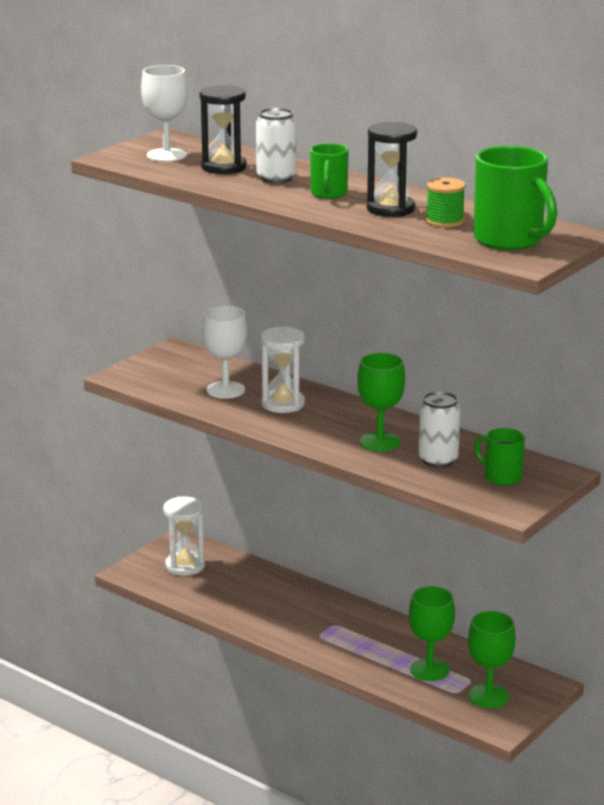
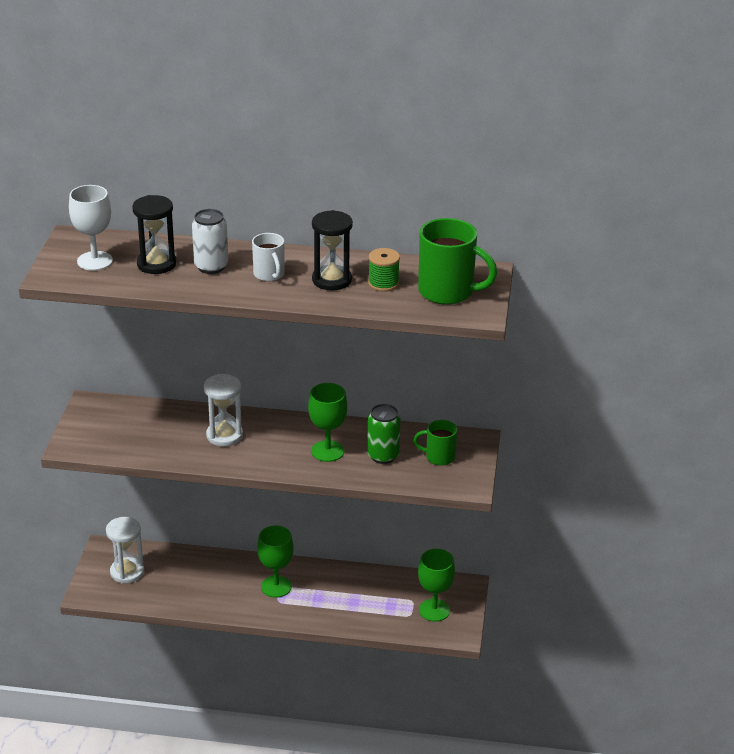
camera: 30 degrees left, 10 degrees up
white goblet [202,305,247,399] -> none
green mug [310,143,349,199] -> white mug [252,233,284,281]
green goblet [409,586,455,681] -> green goblet moved to [257,526,294,598]
white can [418,391,461,468] -> green can [367,404,401,464]

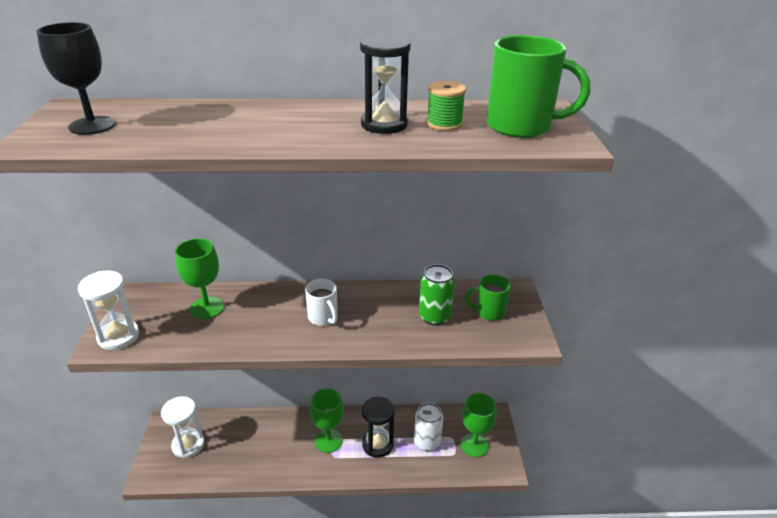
camera: 10 degrees left, 0 degrees up
white goblet [69,185,113,271] -> black goblet [37,22,115,135]
black hourglass [132,195,176,274] -> black hourglass moved to [362,396,395,458]
white can [192,209,228,274] -> white can moved to [414,403,443,451]
white hourglass [204,374,243,447] -> white hourglass moved to [78,271,139,350]
white mug [252,233,284,281] -> white mug moved to [305,279,338,326]
green goblet [308,383,347,462] -> green goblet moved to [175,238,224,319]

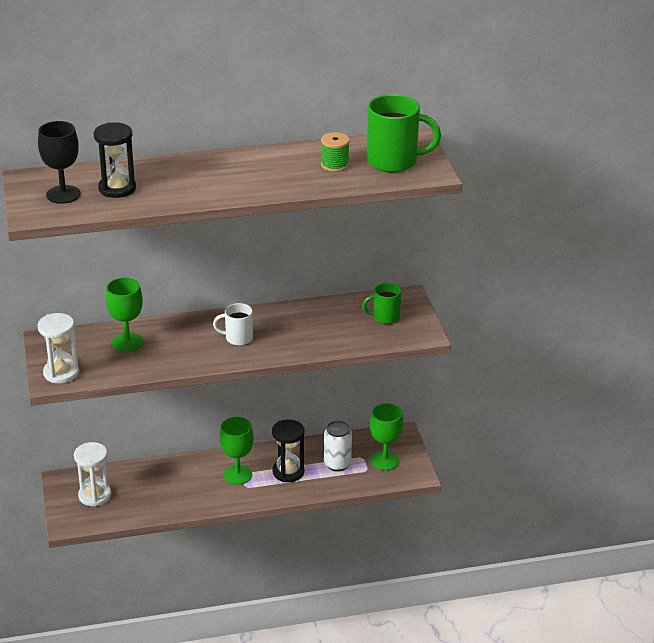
camera: 10 degrees left, 0 degrees up
white mug [305,279,338,326] -> white mug turned 135 degrees clockwise [213,303,253,346]
black hourglass [360,35,411,134] -> black hourglass moved to [94,122,136,198]
green can [419,264,455,326] -> none

